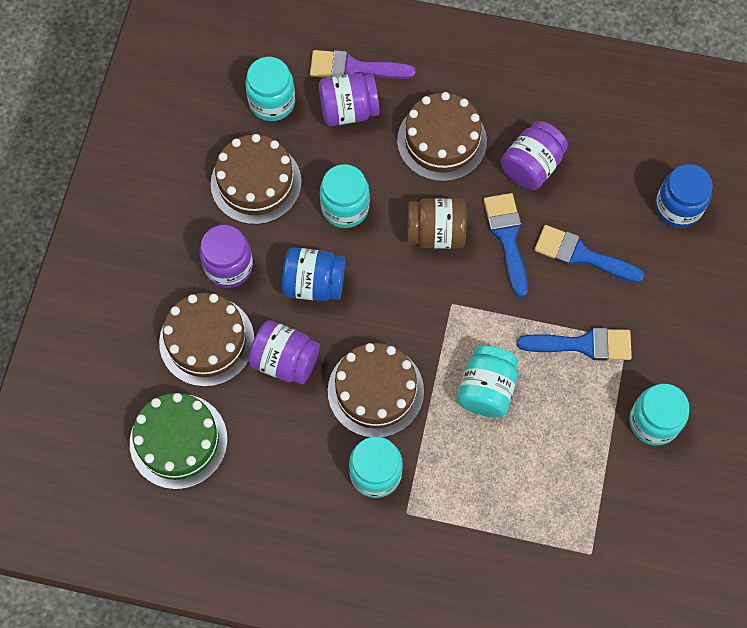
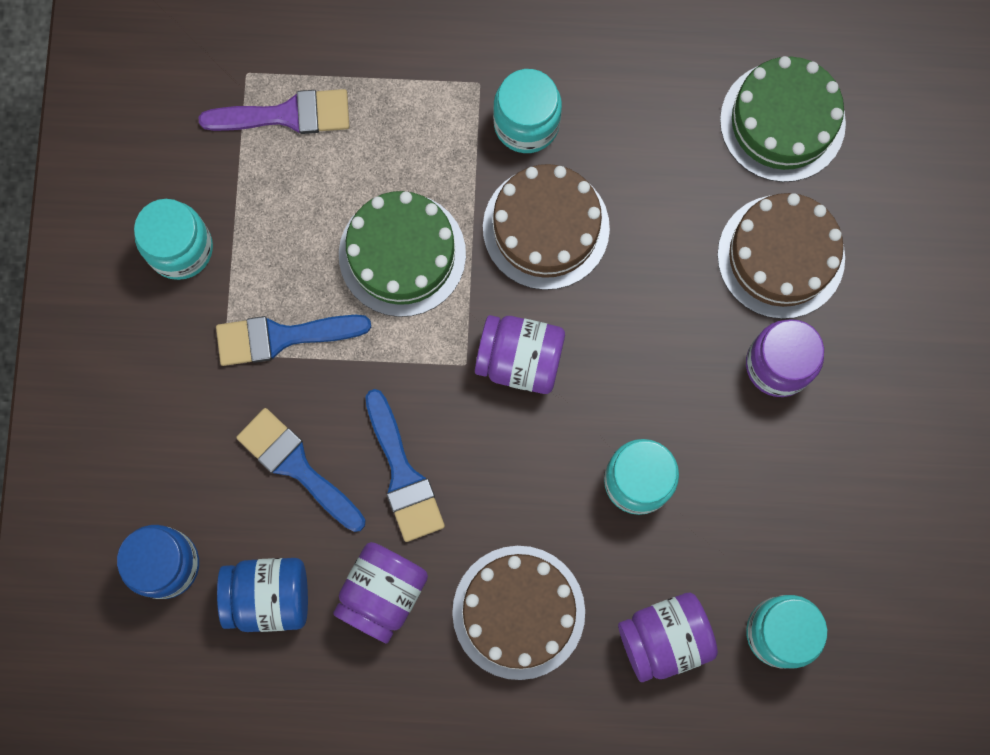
camera: 170 degrees right, 10 degrees up
brown cake [211,134,302,224] -> none
purple jar [248,320,320,385] -> purple jar moved to [475,315,565,394]
blue jar [282,247,345,301] -> blue jar moved to [217,558,308,632]
purple brush [310,50,416,79] -> purple brush moved to [199,89,350,134]
brown jar [408,198,467,249] -> none
turquoise jar [457,346,518,417] -> green cake [339,191,466,317]
blue brush [534,225,645,283] -> blue brush turned 150 degrees counterclockwise [236,408,366,532]

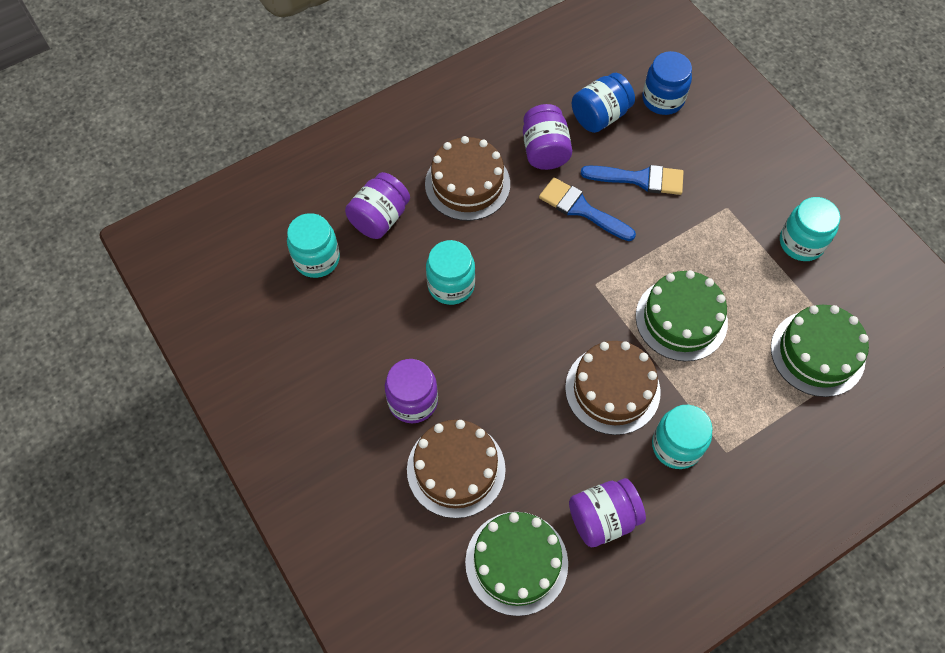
camera: 145 degrees right, 15 degrees down
purple brush [199,89,350,134] -> green cake [771,305,869,397]
blue brush [216,315,371,366] -> none
purple jar [475,315,565,394] -> purple jar moved to [569,478,646,547]

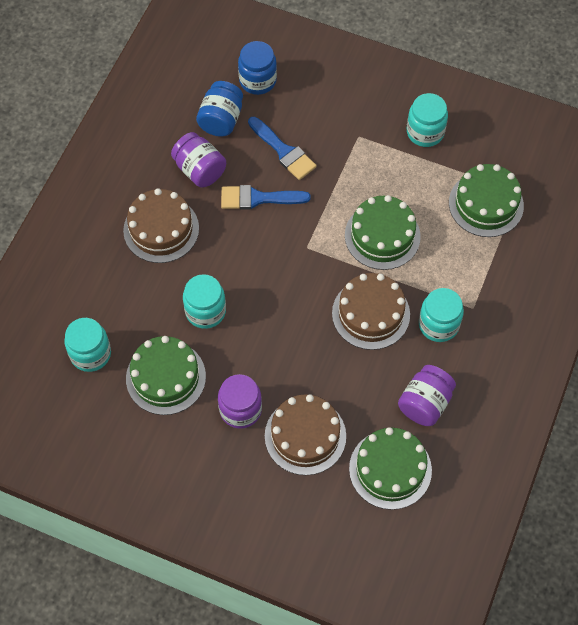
camera: 35 degrees left, 0 degrees up
purple jar [345,172,410,239] -> none
blue brush [581,165,684,195] -> blue brush turned 75 degrees clockwise [248,117,317,180]
none -> green cake [126,336,206,415]

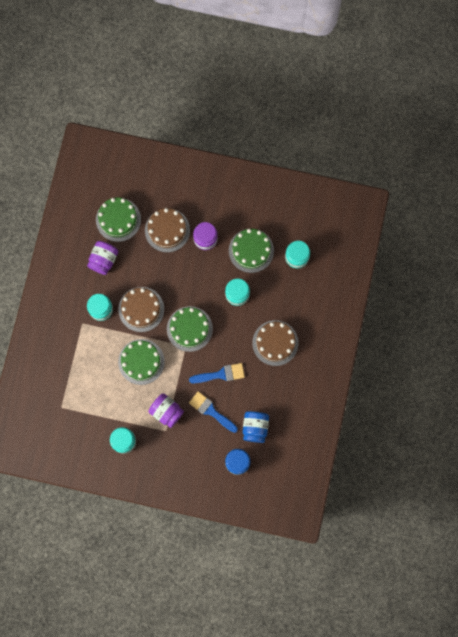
camera: 170 degrees right, 15 degrees up
purple jar [171,132,226,187] -> purple jar moved to [149,393,184,428]
green cake [449,164,524,237] -> green cake moved to [167,306,213,352]

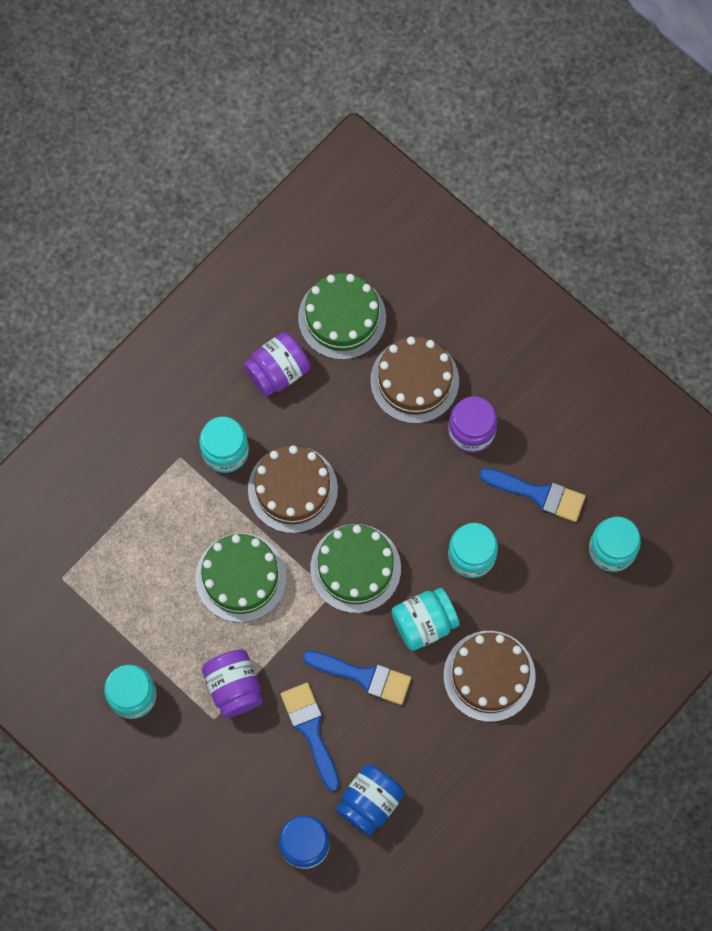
camera: 30 degrees right, 5 degrees down
green cake [229,229,274,273] -> blue brush [479,468,586,522]
none -> turquoise jar [391,588,460,651]

